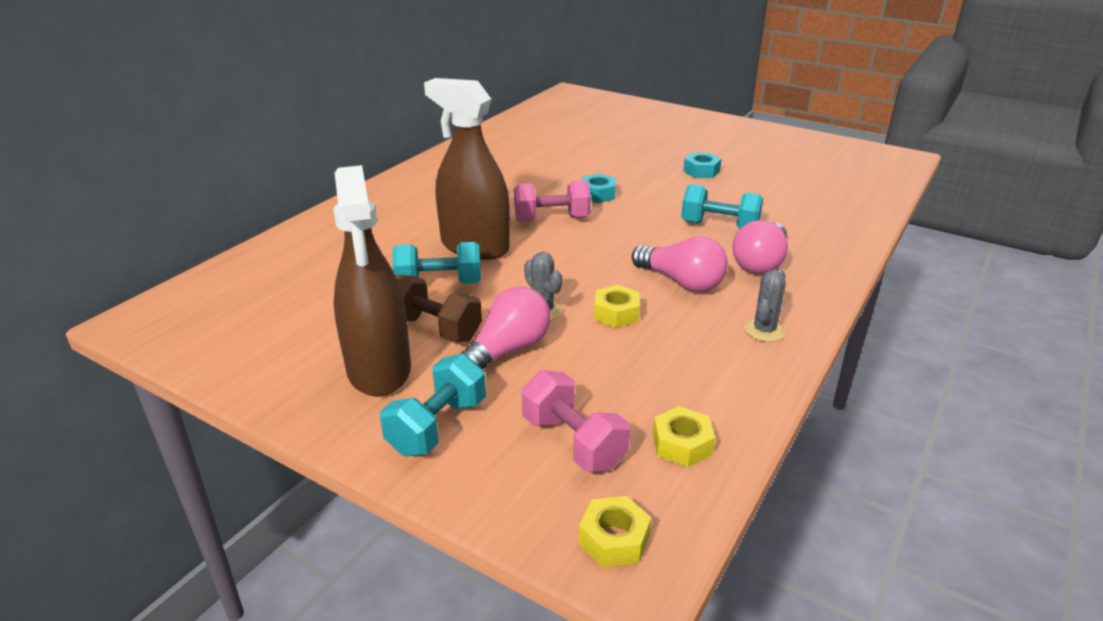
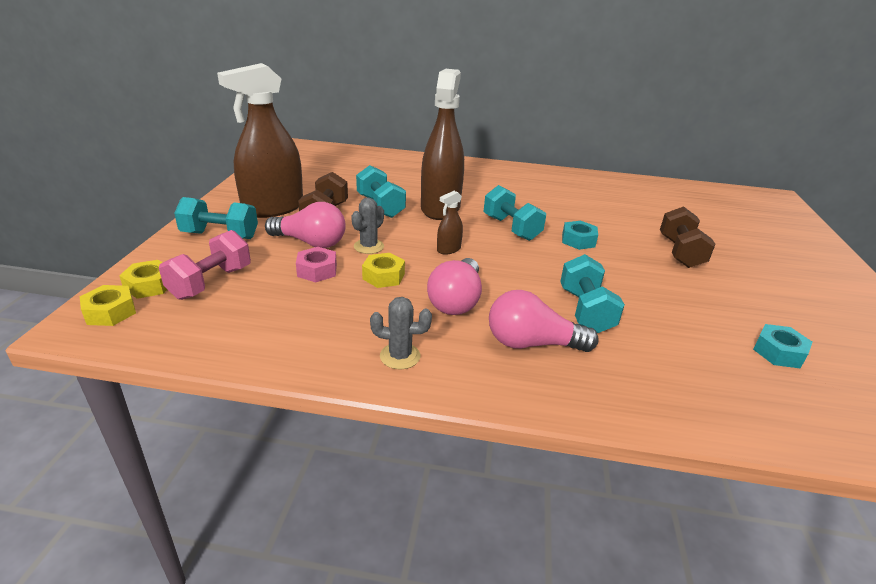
camera: 65 degrees right, 0 degrees up
pink dumbbell [514,180,591,221] -> turquoise dumbbell [484,185,546,241]
yellow nut [653,406,715,467] -> yellow nut moved to [119,260,168,299]
turquoise nut [683,153,722,178] -> turquoise nut moved to [753,324,812,368]
none -> pink nut [296,247,337,282]
none -> brown spray bottle [437,191,463,255]
none -> brown dumbbell [660,206,715,268]

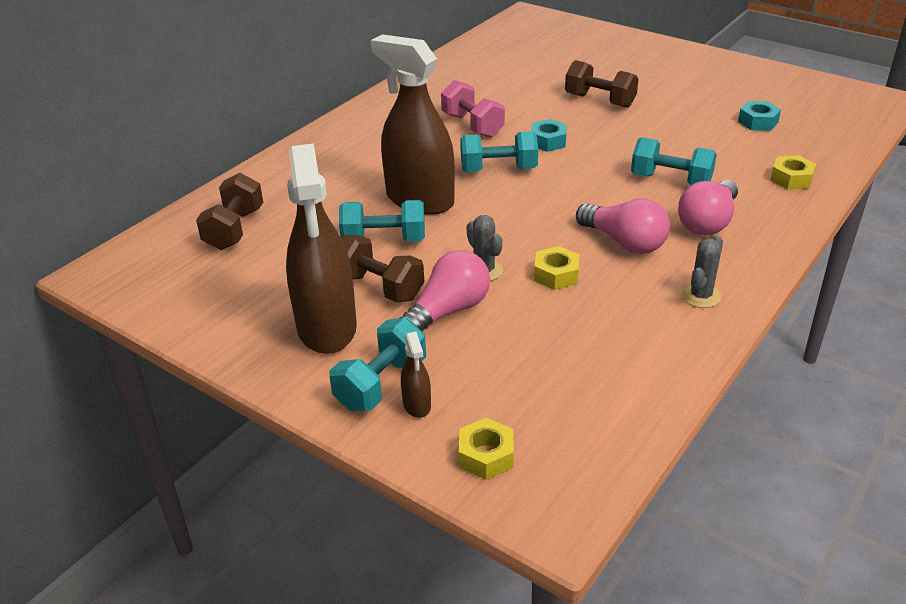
camera: 60 degrees left, 5 degrees up
yellow nut [80,285,136,326] -> yellow nut moved to [770,155,816,190]
pink dumbbell [159,230,251,300] -> pink dumbbell moved to [441,80,505,138]
pink nut [296,247,337,282] -> none
brown spray bottle [437,191,463,255] -> brown spray bottle moved to [401,332,431,418]
none -> brown dumbbell [196,173,263,250]

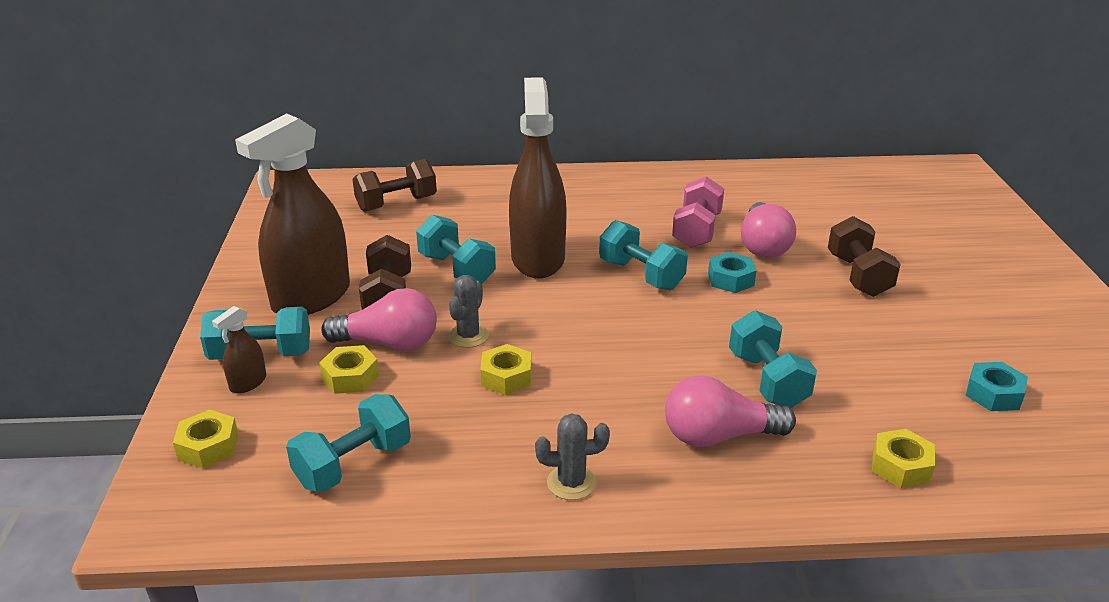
camera: 50 degrees right, 5 degrees down
pink light bulb [576,198,670,254] -> pink light bulb moved to [741,202,796,258]
none -> turquoise dumbbell [286,394,411,492]
none -> yellow nut [319,345,379,394]

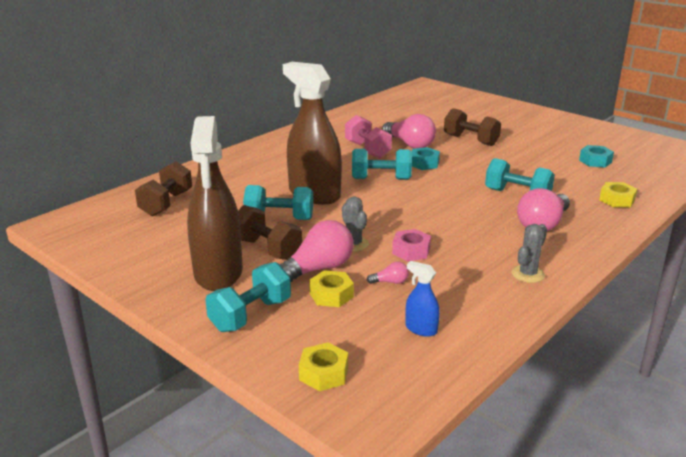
camera: 45 degrees left, 5 degrees down
brown spray bottle [212,306,266,393] -> none
turquoise dumbbell [286,394,411,492] -> blue spray bottle [405,261,440,337]
yellow nut [480,344,531,395] -> pink nut [392,229,431,261]
none -> pink light bulb [367,262,409,284]

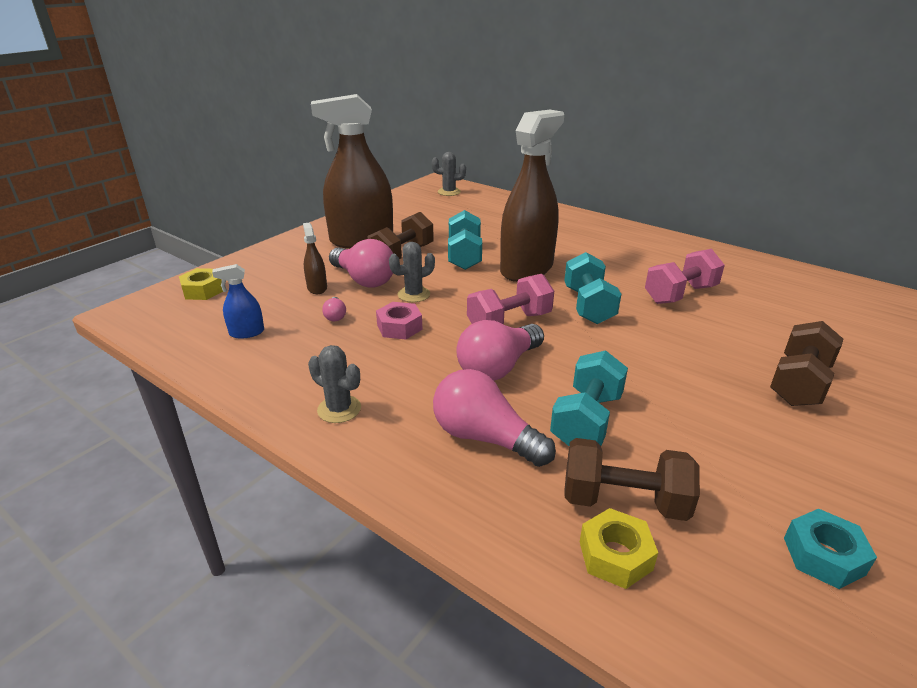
camera: 85 degrees right, 5 degrees up
brown dumbbell [135,161,192,216] -> brown dumbbell moved to [565,438,700,521]
turquoise dumbbell [205,262,291,332] -> none
yellow nut [309,270,354,307] -> brown spray bottle [303,222,327,294]
pink light bulb [382,114,436,149] -> pink light bulb moved to [456,320,544,381]
blue spray bottle [405,261,440,337] -> blue spray bottle turned 135 degrees counterclockwise [212,264,264,338]
turquoise nut [411,147,440,170] -> none
none -> grey cactus [432,152,466,196]
none -> pink dumbbell [467,274,554,325]

